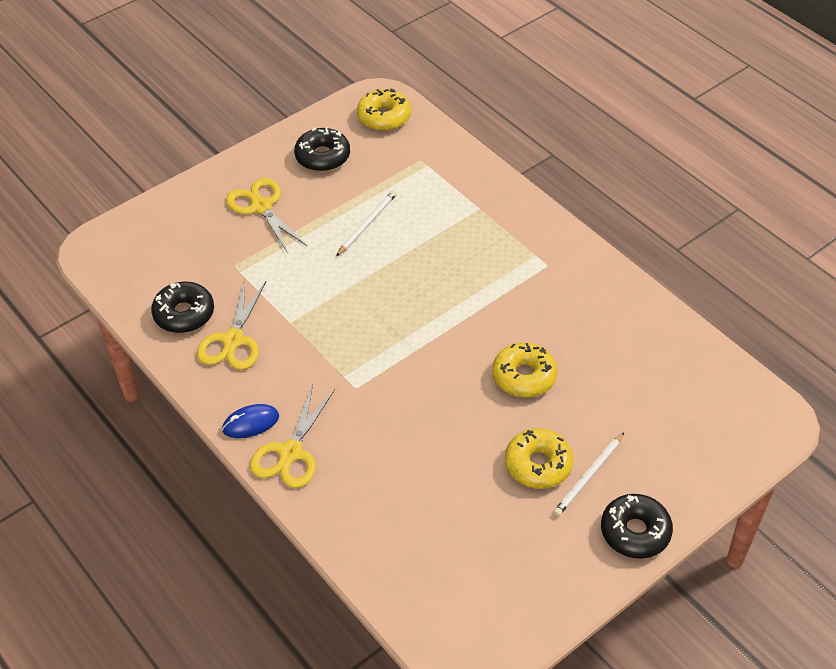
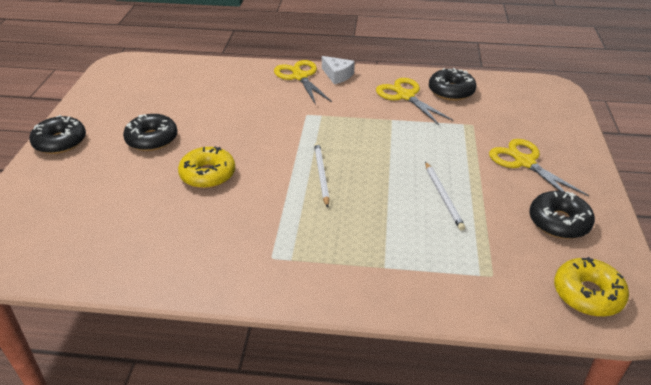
camera: 135 degrees right, 10 degrees down
blue mouse [222,404,279,438] -> white cheese [322,56,355,84]
yellow scissors [226,178,308,253] -> yellow scissors turned 135 degrees counterclockwise [489,139,589,196]
yellow donut [505,428,574,489] -> black donut [123,114,177,151]
white pencil [554,433,624,516] -> white pencil moved to [314,143,329,208]

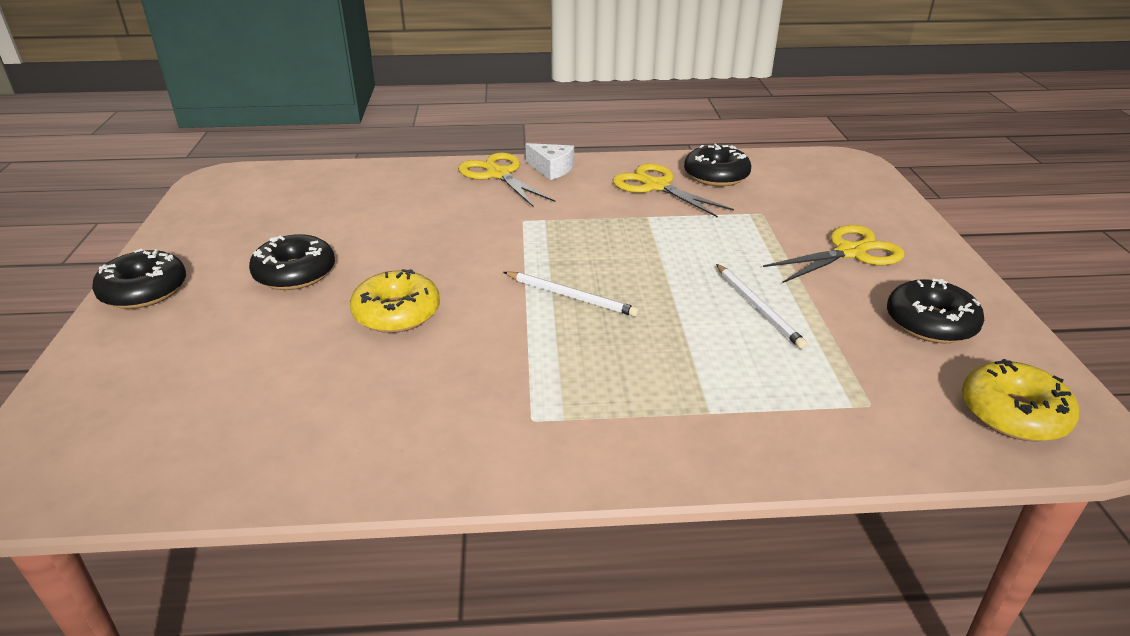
camera: 10 degrees left, 5 degrees down
white pencil [314,143,329,208] -> white pencil turned 135 degrees clockwise [504,272,639,317]
yellow scissors [489,139,589,196] -> yellow scissors turned 105 degrees clockwise [763,225,904,283]

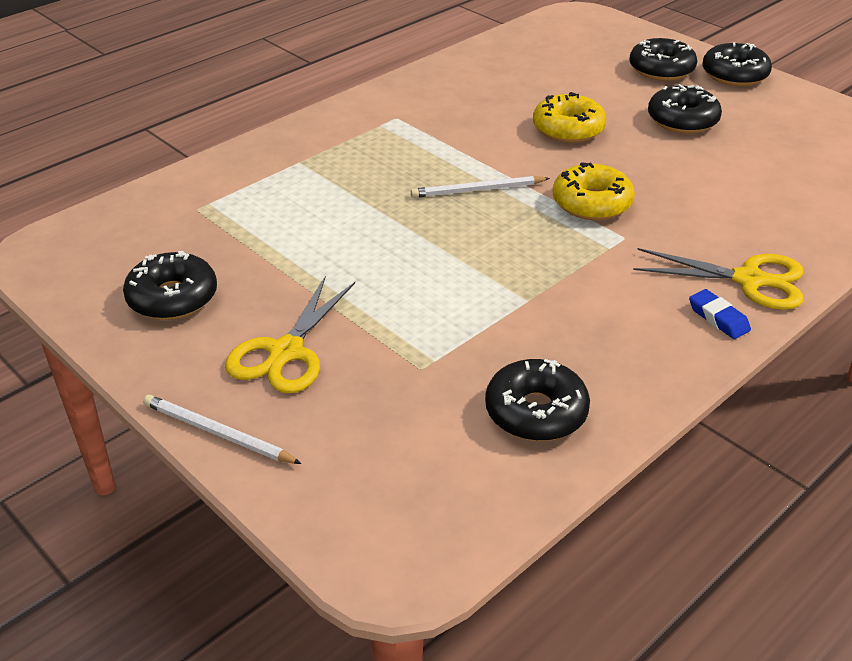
camera: 140 degrees right, 5 degrees up
white cheese [526,143,574,180] -> blue eraser [689,289,751,339]
yellow scissors [613,163,734,218] -> none
white pencil [716,264,807,349] -> white pencil moved to [143,395,302,464]
yellow donut [962,359,1079,441] -> yellow donut moved to [553,162,635,220]
none -> black donut [629,38,697,81]

